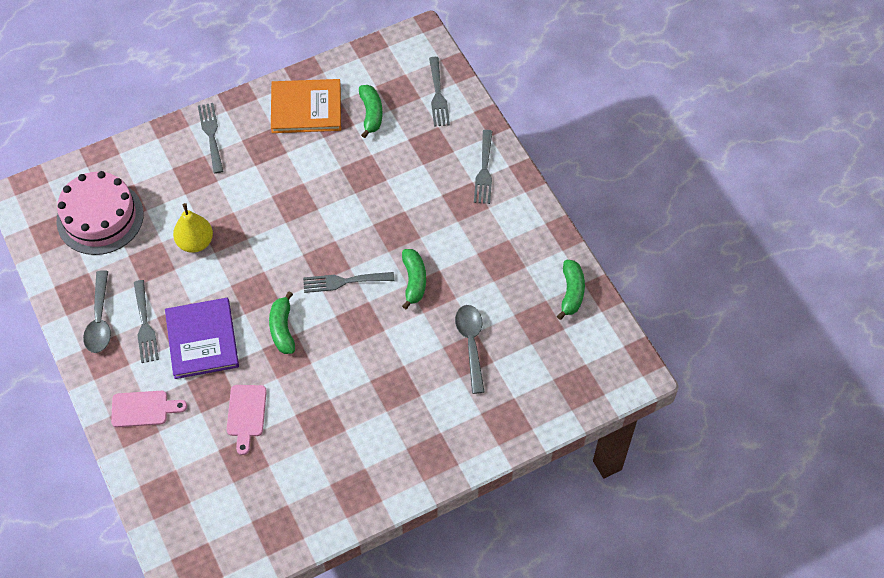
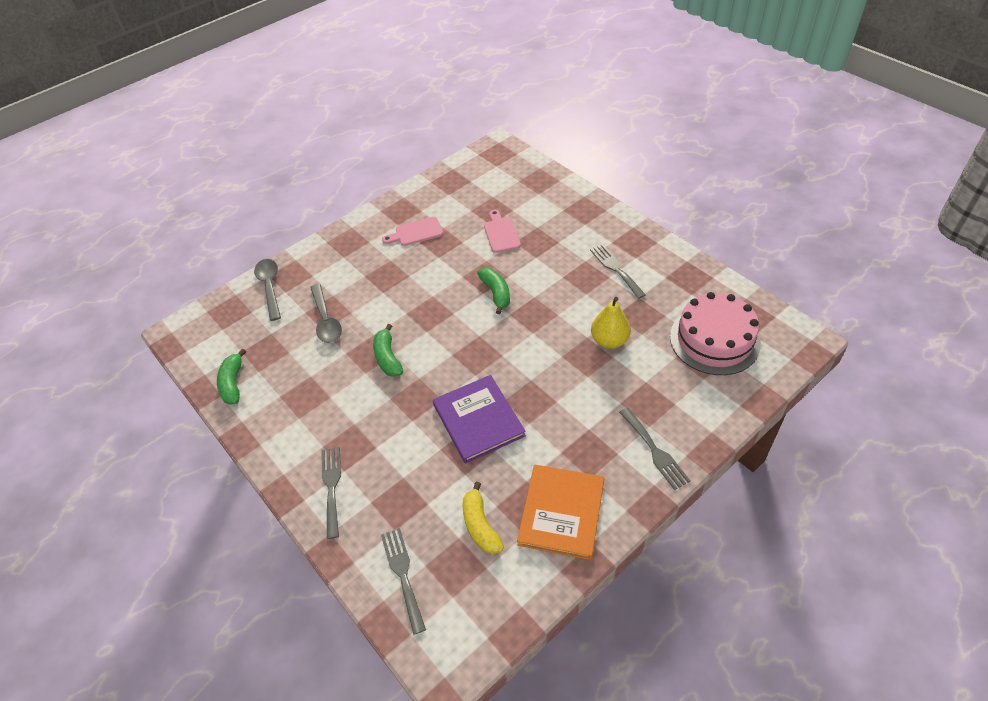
camera: 170 degrees right, 10 degrees down
grey spoon [83,270,111,353] -> grey spoon moved to [254,259,281,321]
pink cutting board [111,391,187,427] -> pink cutting board moved to [382,217,443,246]
purple book [165,298,239,379] -> purple book moved to [433,375,526,464]
orange book [271,79,341,133] -> orange book turned 60 degrees counterclockwise [517,464,604,560]
grey fork [303,272,394,293] -> none
green banana [359,85,383,138] -> yellow banana [462,481,504,554]

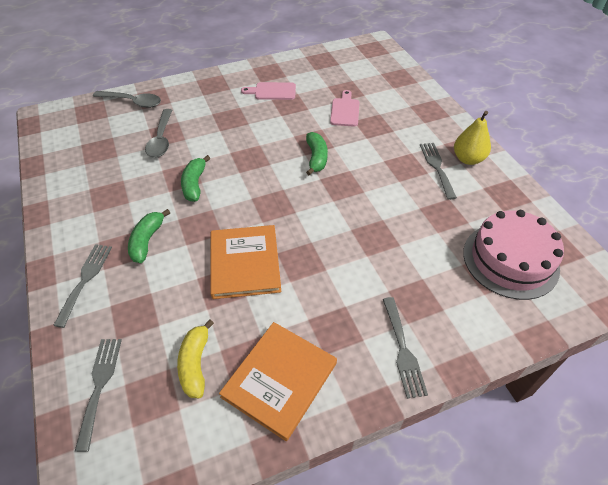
camera: 15 degrees right, 0 degrees up
green banana [217,349,246,405] -> green banana moved to [128,209,170,263]
grey spoon [254,259,281,321] -> grey spoon turned 105 degrees clockwise [93,91,161,108]
purple book [433,375,526,464] -> orange book [210,225,281,299]
yellow pear [591,297,631,349] -> yellow pear moved to [454,111,491,165]

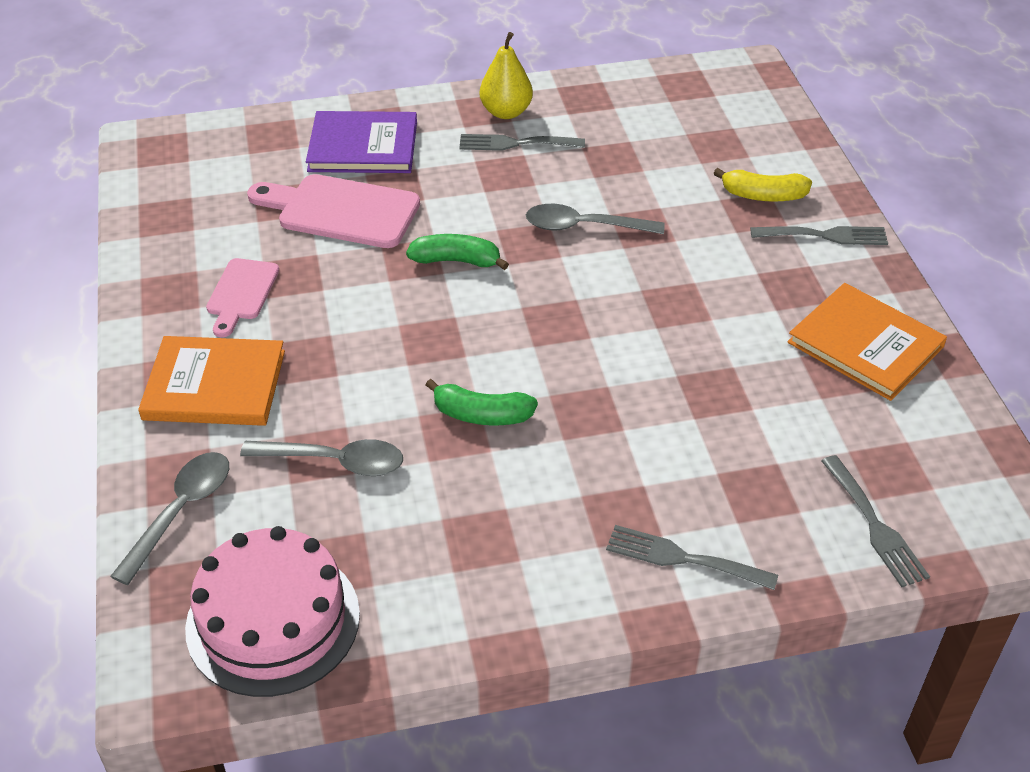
camera: 80 degrees left, 5 degrees down
grey fork [75,339,122,452] -> grey fork turned 120 degrees counterclockwise [822,455,930,587]
green banana [128,209,170,263] -> none
yellow banana [177,319,214,398] -> yellow banana moved to [713,168,812,202]
orange book [210,225,281,299] -> orange book moved to [138,336,285,426]
pink cutting board [330,90,360,127] -> pink cutting board [247,174,420,248], size x1.67
pink cake [463,210,564,300] -> pink cake moved to [185,526,360,697]
none -> purple book [306,111,417,173]
none -> grey spoon [526,204,665,234]

